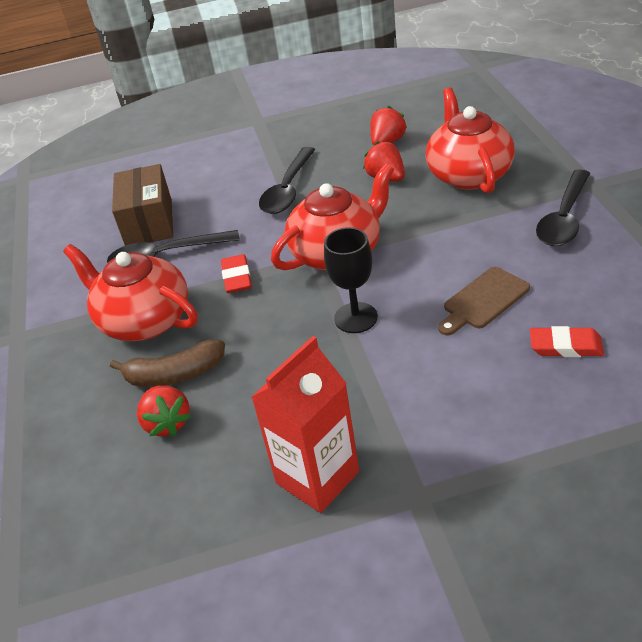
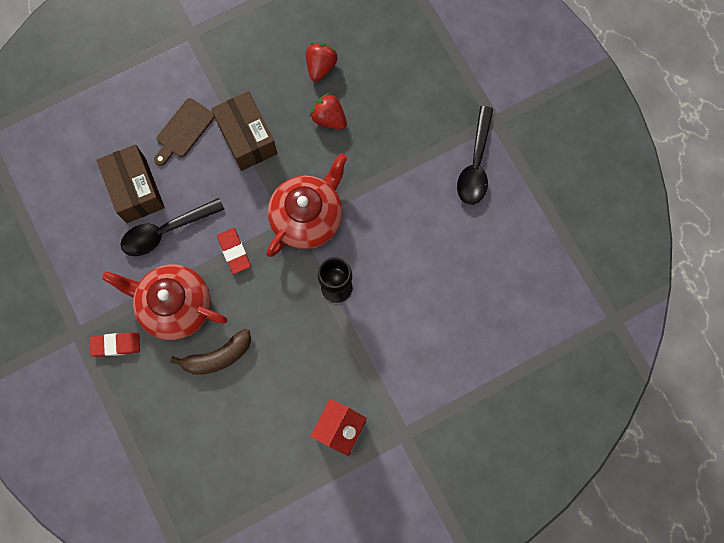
camera: 20 degrees left, 35 degrees up
red strawberry [137,385,191,436] -> none
black spoon [259,147,316,214] -> brown box [211,91,278,171]
red teapot [426,87,515,193] -> none
brown cutting board [438,267,530,336] -> brown cutting board moved to [154,98,214,166]
red eraser [530,326,604,357] -> red eraser moved to [90,332,140,357]

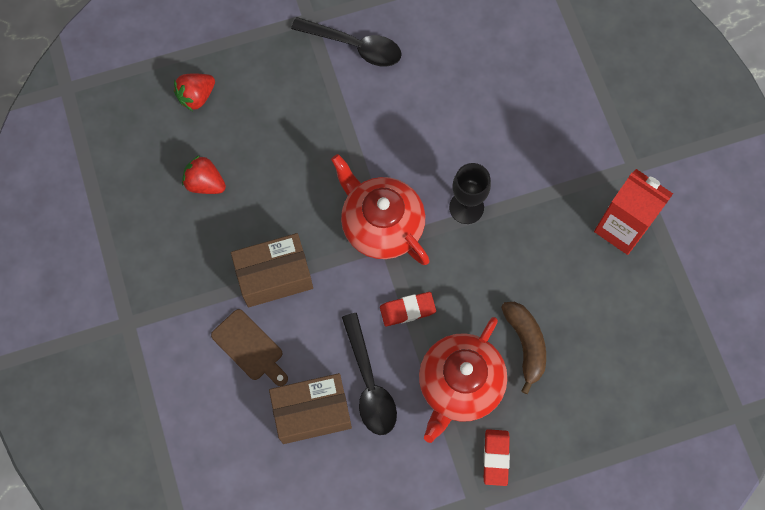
camera: 80 degrees left, 5 degrees down
red strawberry [310,93,347,130] -> red strawberry moved to [174,74,215,111]

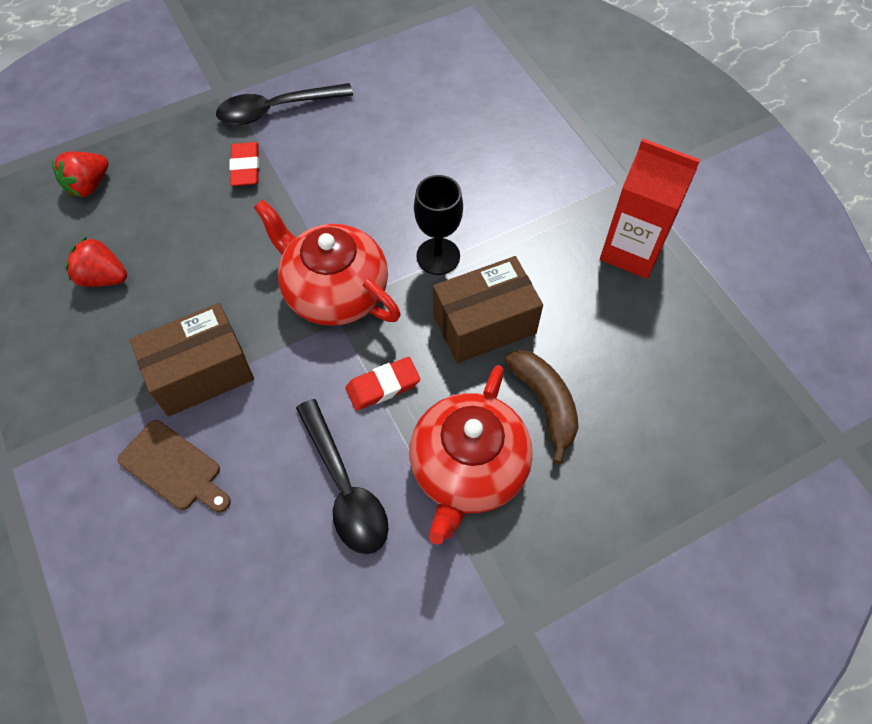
camera: 10 degrees left, 10 degrees down
brown box [269,373,352,444] -> brown box moved to [433,256,543,363]
black spoon [291,17,402,67] -> black spoon turned 150 degrees clockwise [216,83,353,125]
red eraser [484,429,510,486] -> red eraser moved to [229,142,259,186]

